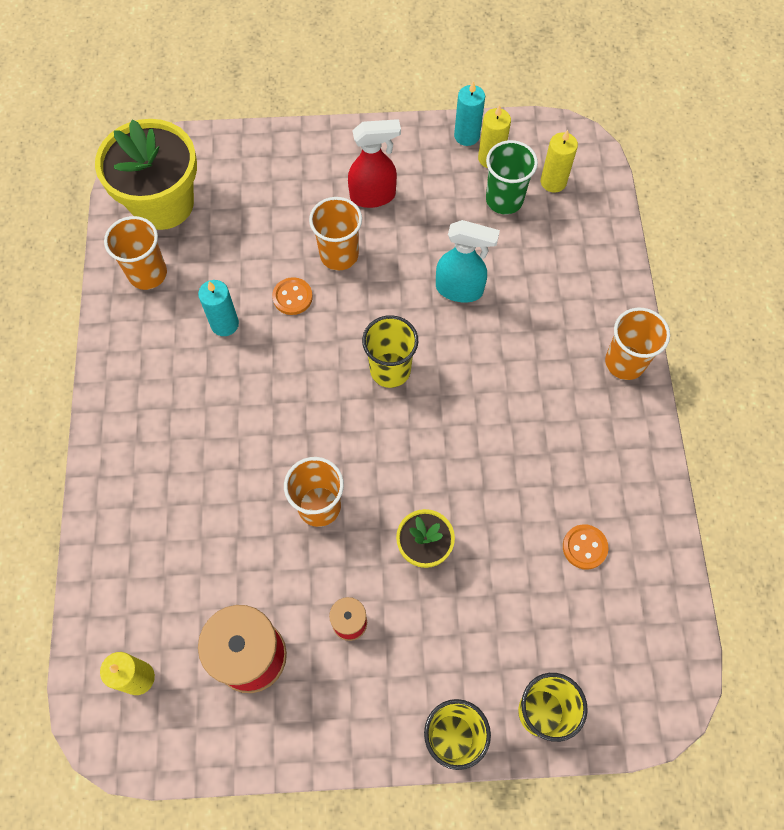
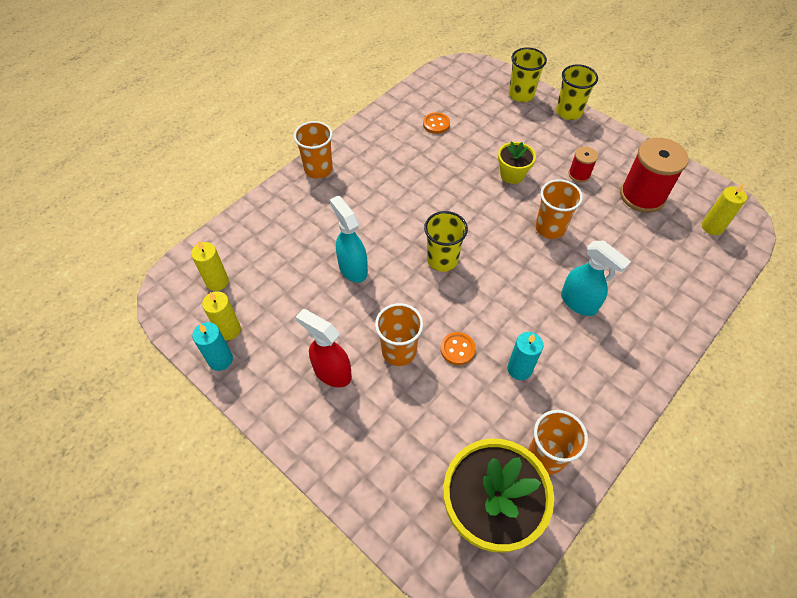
camera: 135 degrees left, 10 degrees down
green cup [486,140,538,214] -> none
none -> turquoise spray bottle [561,240,631,316]

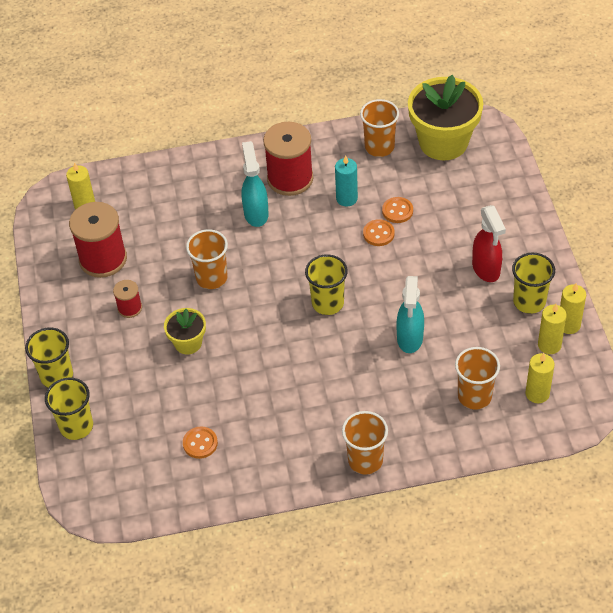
camera: 140 degrees left, 5 degrees down
turquoise candle [192,322,233,371] -> yellow candle [560,283,586,334]
orange cup [375,303,423,366] -> orange cup moved to [455,347,500,410]
none -> red spool [263,122,313,196]
none -> orange button [382,197,413,223]
none -> yellow cup [512,253,555,314]

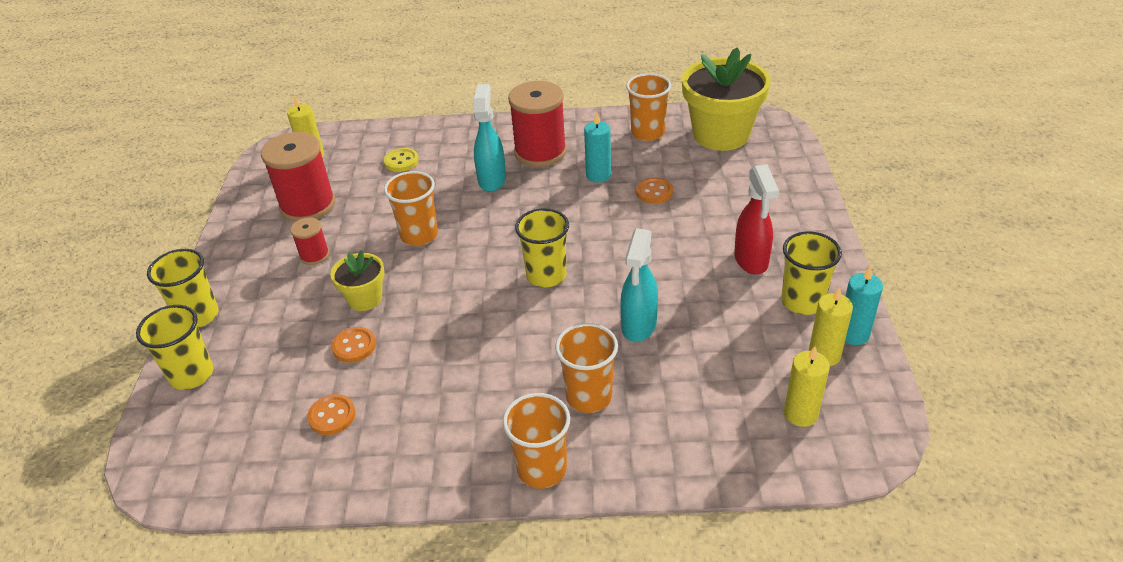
camera: 10 degrees right, 10 degrees down
orange button [363,219,395,246] -> orange button moved to [331,327,376,363]
orange cup [455,347,500,410] -> orange cup moved to [555,323,618,413]
yellow candle [560,283,586,334] -> turquoise candle [845,266,883,345]
none -> yellow button [384,148,419,172]

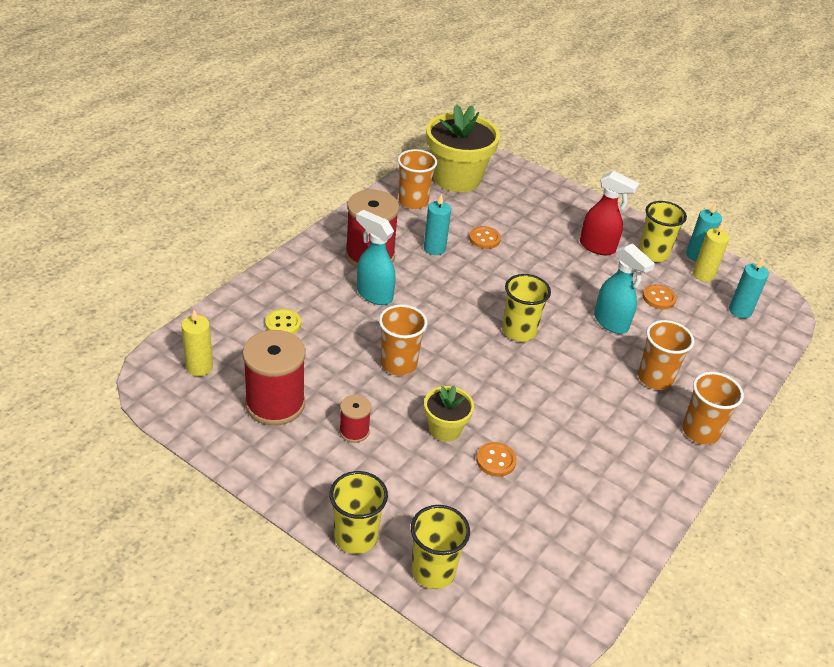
camera: 60 degrees left, 0 degrees up
orange button [307,394,356,435] -> orange button moved to [643,284,677,309]
yellow candle [784,346,830,427] -> turquoise candle [729,257,769,318]

